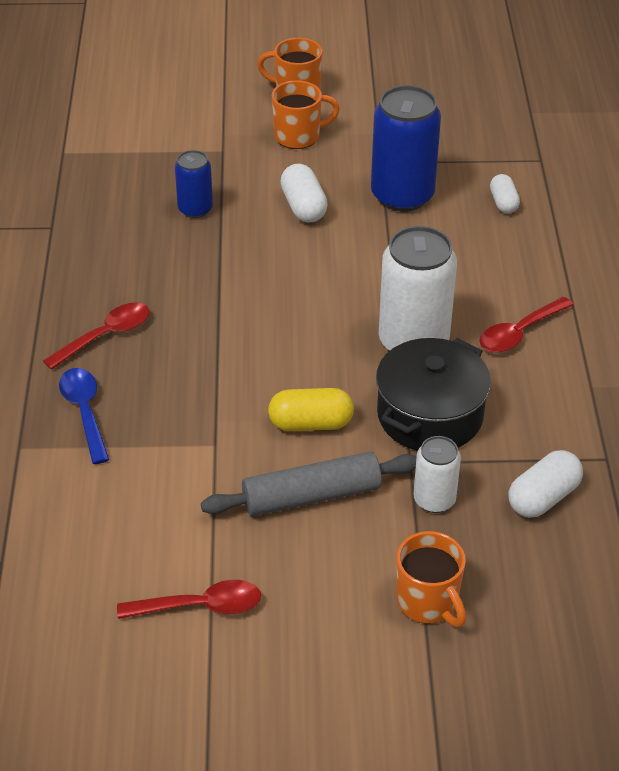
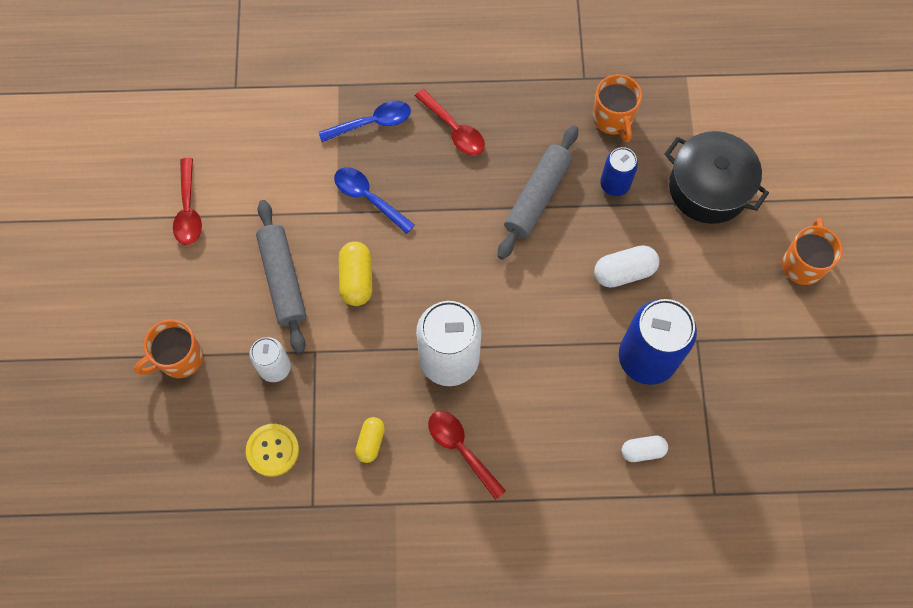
camera: 90 degrees right, 25 degrees up
orange mug [272,80,340,149] -> orange mug moved to [593,74,642,142]
black pot [376,338,491,451] -> black pot moved to [665,131,769,224]
white capsule [508,450,583,518] -> yellow button [246,424,299,477]
none -> blue spoon [334,167,415,234]
none -> yellow capsule [355,417,385,463]
none -> grey rolling pin [498,126,578,260]

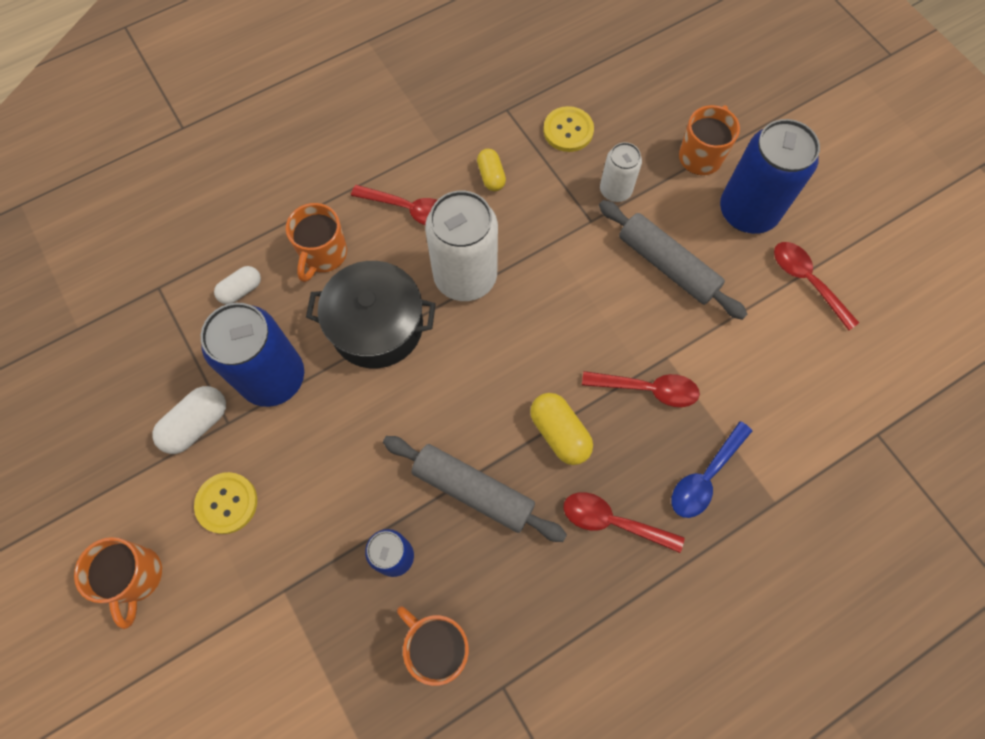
camera: 150 degrees right, 0 degrees up
blue spoon [334,167,415,234] -> red spoon [582,371,700,407]
yellow capsule [339,241,373,306] -> yellow capsule moved to [530,393,593,465]
grey rolling pin [498,126,578,260] -> grey rolling pin turned 60 degrees counterclockwise [383,436,567,542]
white capsule [594,245,659,288] -> white capsule moved to [152,386,226,454]
black pot [665,131,769,224] -> black pot moved to [306,261,436,368]
none -> yellow button [194,472,257,534]
none -> orange mug [286,203,347,282]
none -> blue can [720,119,820,234]

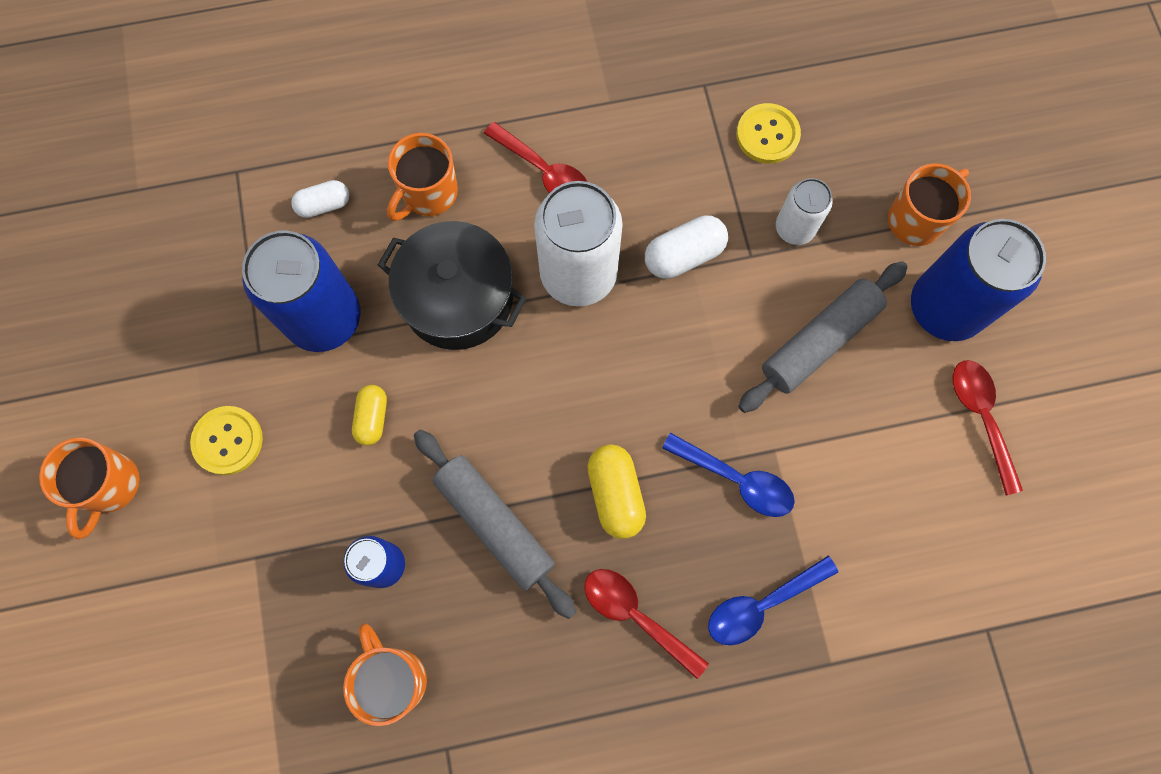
camera: 20 degrees right, 5 degrees up
white capsule [152,386,226,454] -> white capsule moved to [645,216,728,279]
yellow capsule [477,149,506,191] -> yellow capsule moved to [352,385,387,446]
red spoon [582,371,700,407] -> blue spoon [662,433,795,517]
grey rolling pin [599,200,747,320] -> grey rolling pin turned 75 degrees clockwise [738,261,908,413]

